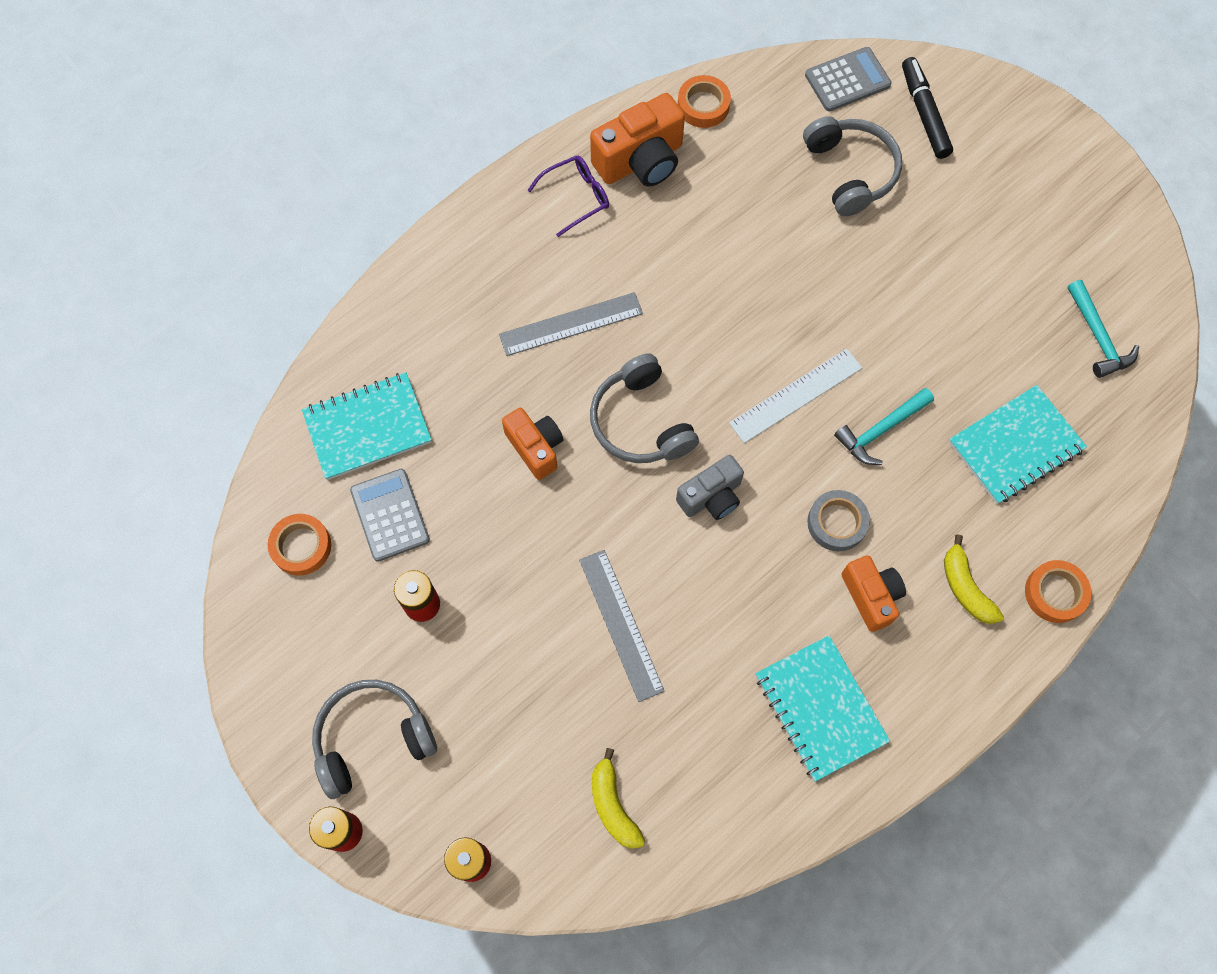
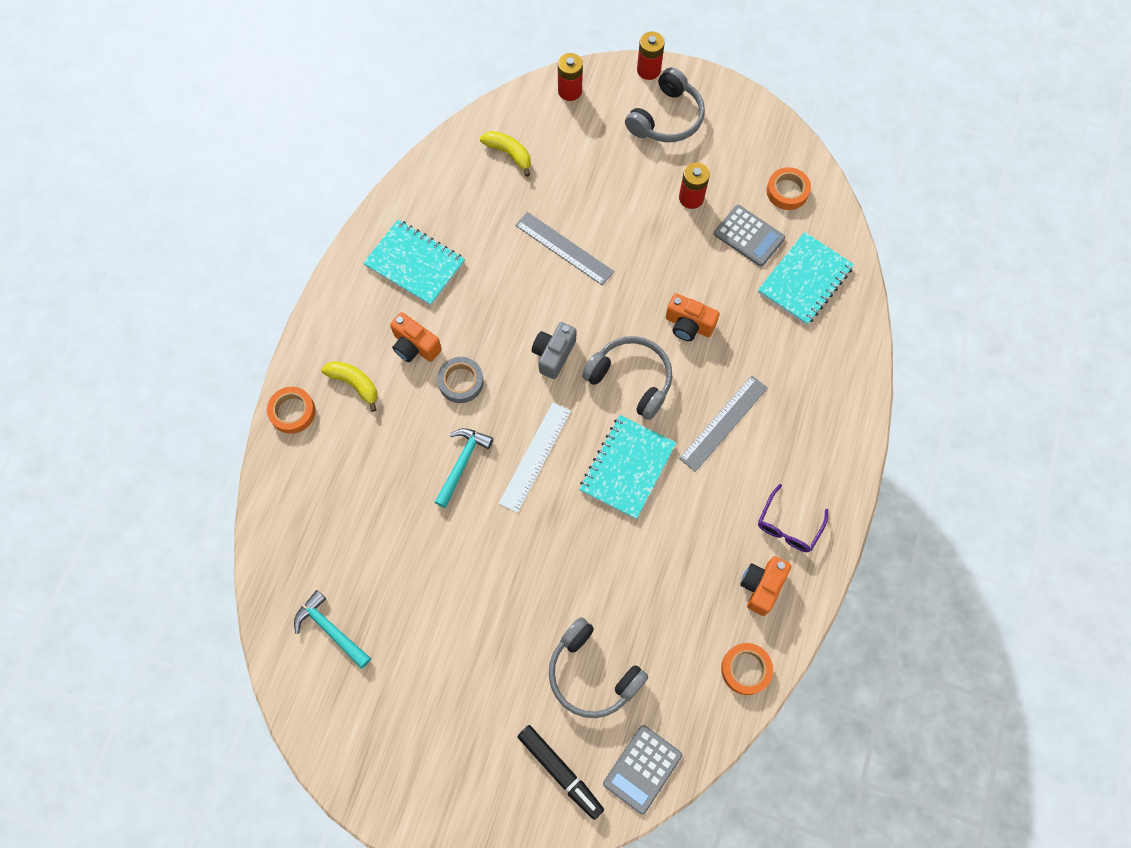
camera: 150 degrees right, 0 degrees up
orange camera [590,93,685,186] -> orange camera [740,556,791,616], size x0.65
turquoise notebook [949,385,1087,504] -> turquoise notebook moved to [579,415,676,519]

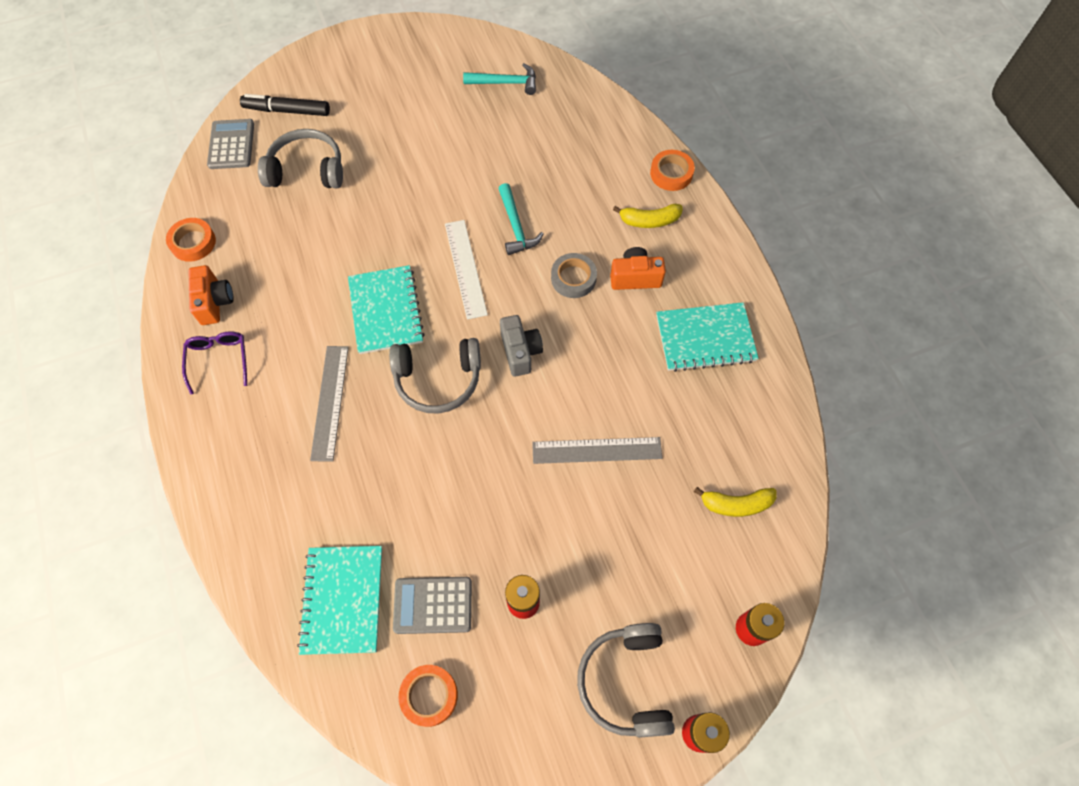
camera: 140 degrees right, 5 degrees down
orange camera [666,293,720,341] -> none

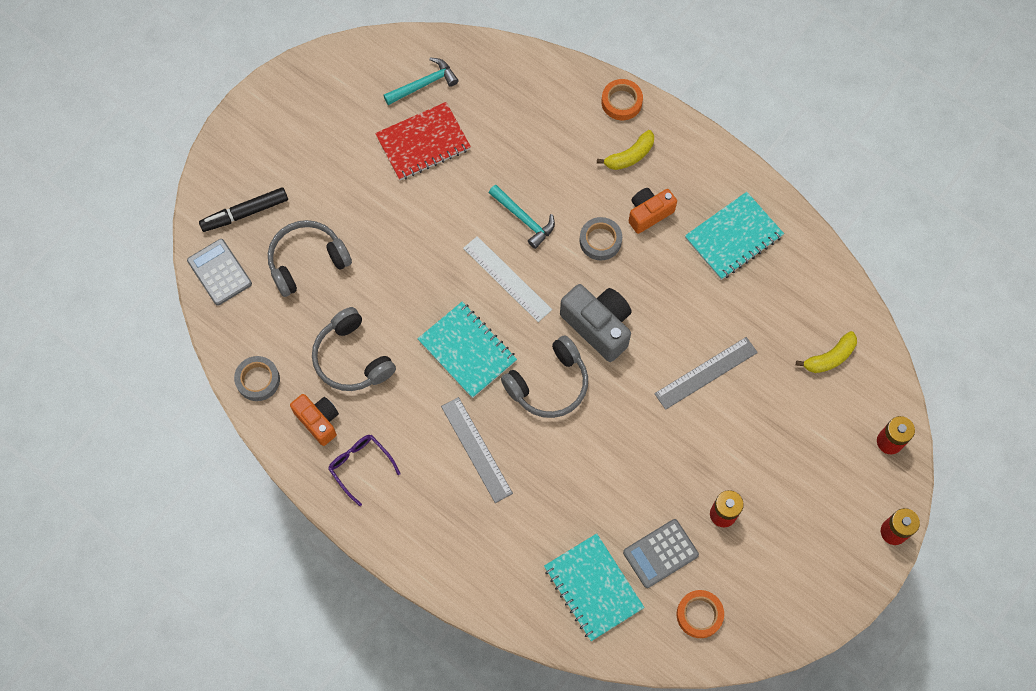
camera: 30 degrees left, 5 degrees up
orange tape [166,218,216,262] -> grey tape [234,356,280,401]
grey camera [500,315,543,377] -> grey camera [560,284,631,362], size x1.53
grey headphones [577,623,675,738] -> grey headphones moved to [312,307,396,391]
none -> red notebook [375,102,471,180]

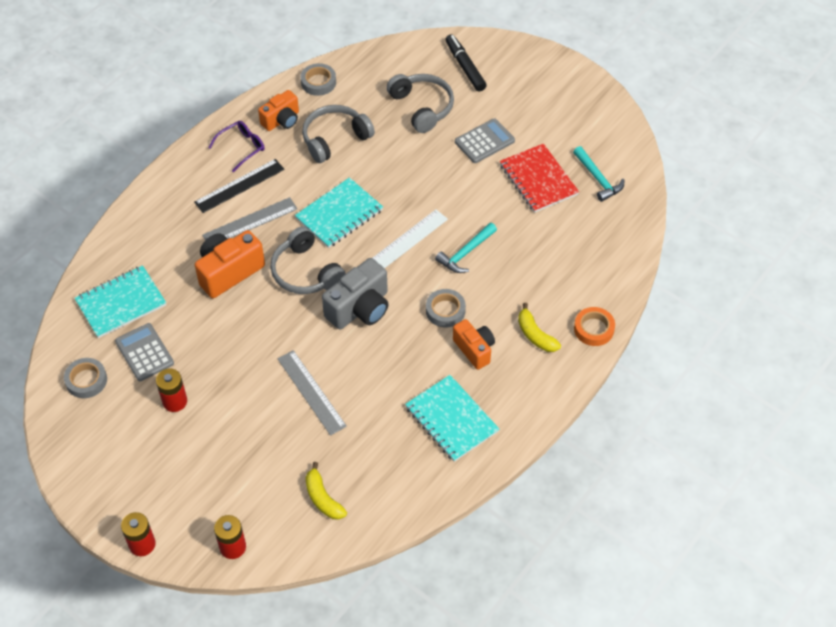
camera: 90 degrees right, 15 degrees down
grey calculator [187,239,252,306] -> grey calculator moved to [455,118,515,163]
orange tape [677,590,724,638] -> grey tape [64,358,107,398]
none -> black ruler [194,159,284,213]
none -> orange camera [195,230,265,298]

